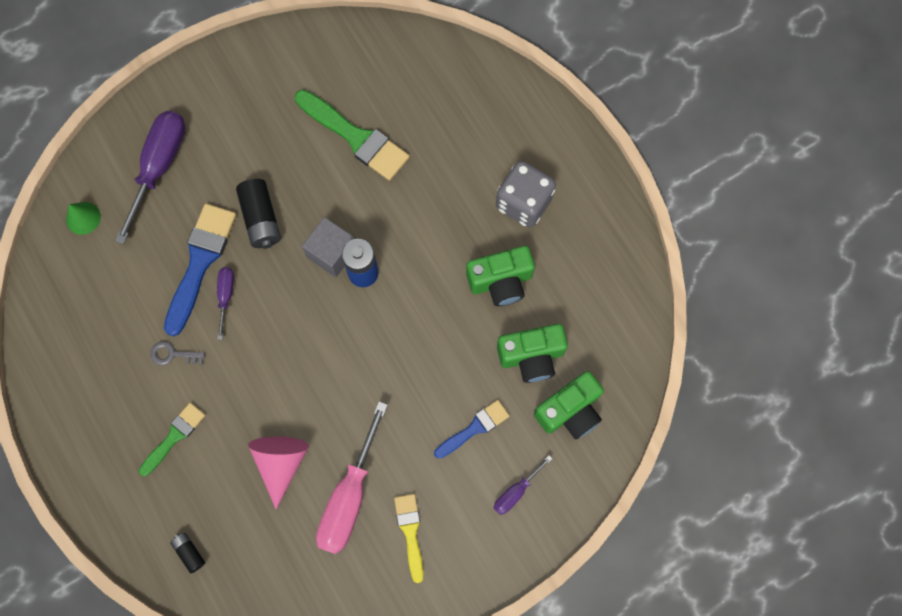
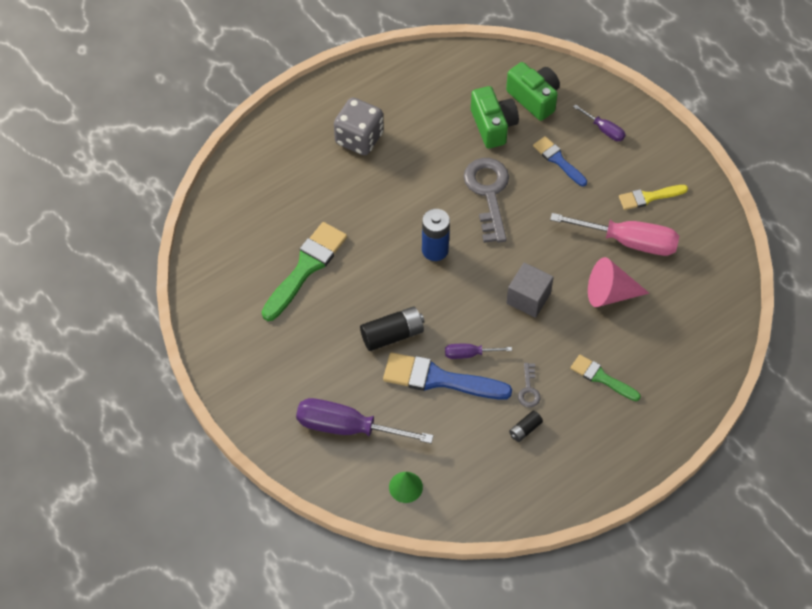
camera: 95 degrees left, 15 degrees down
black battery [170,533,205,574] -> black battery moved to [509,411,543,442]
grey cube [302,217,355,277] -> grey cube moved to [507,262,554,318]
green camera [466,246,535,306] -> none
none -> grey key [464,158,509,243]

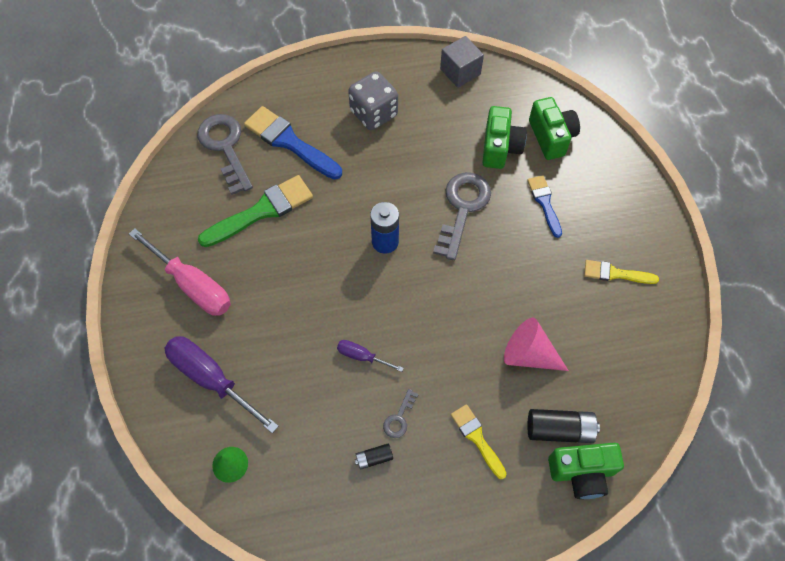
camera: 25 degrees right, 5 degrees up
black battery [360,306,425,351] -> black battery moved to [527,409,600,443]
blue brush [383,353,512,400] -> blue brush moved to [244,106,342,180]
grey cube [507,262,554,318] -> grey cube moved to [440,36,484,88]
pink screwdriver [550,213,679,256] -> pink screwdriver moved to [129,228,231,316]
green brush [570,355,641,401] -> yellow brush [451,404,507,479]
purple screwdriver [573,104,626,141] -> none
none -> grey key [197,114,253,195]
none -> green camera [548,443,624,499]

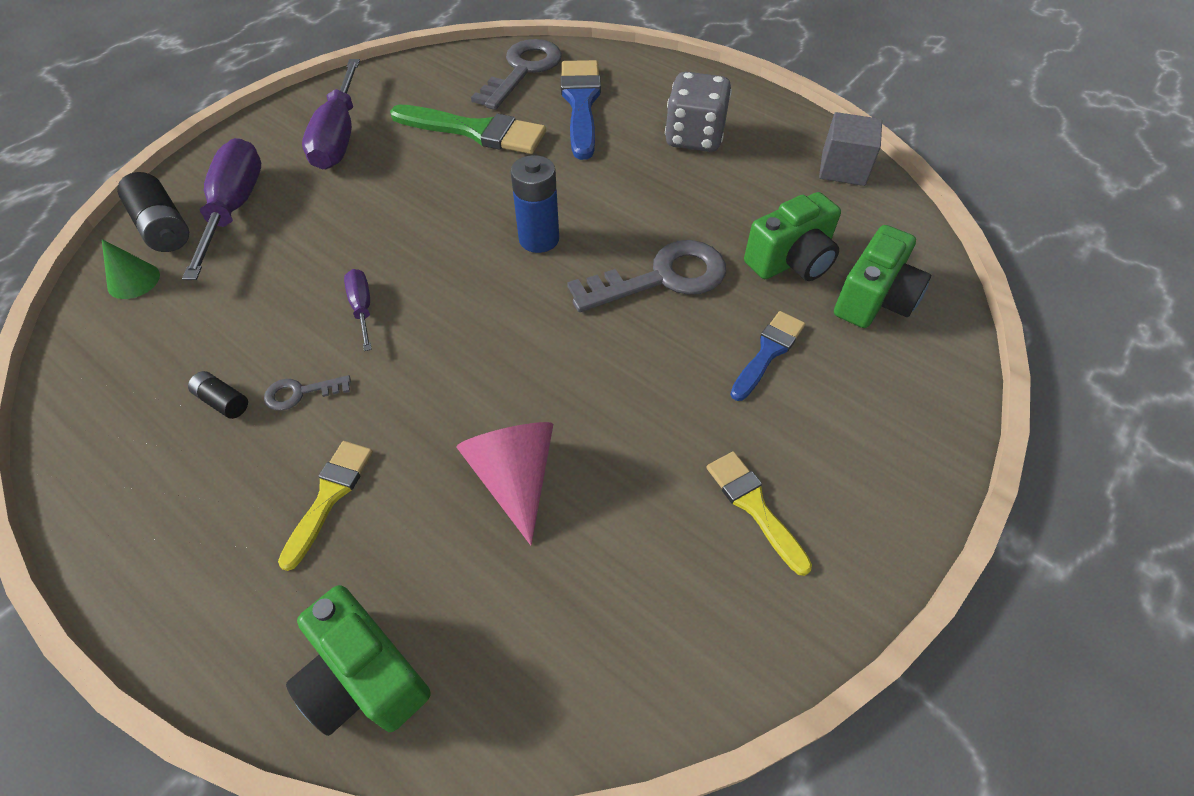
camera: 50 degrees right, 10 degrees down
pink screwdriver [129,228,231,316] -> purple screwdriver [302,59,360,169]
black battery [527,409,600,443] -> black battery moved to [117,172,189,252]

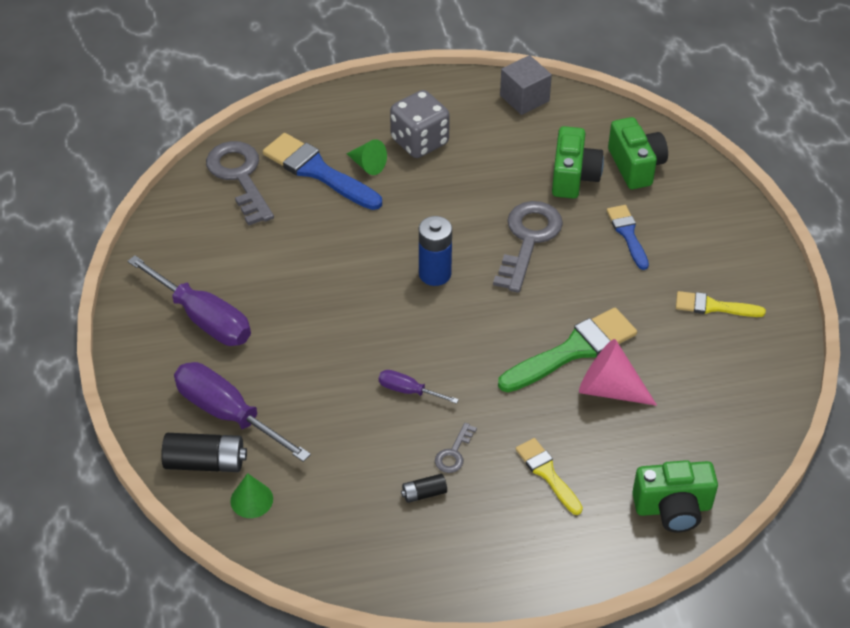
camera: 50 degrees left, 5 degrees down
green brush [390,105,546,154] -> green brush moved to [498,308,637,392]
none -> green cone [347,139,387,175]

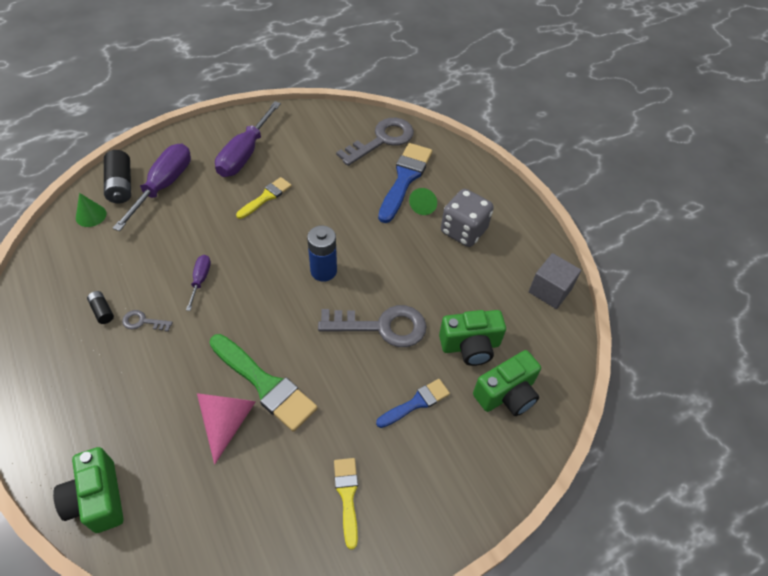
camera: 70 degrees right, 5 degrees up
yellow brush [516,438,583,515] -> yellow brush moved to [236,177,292,219]

